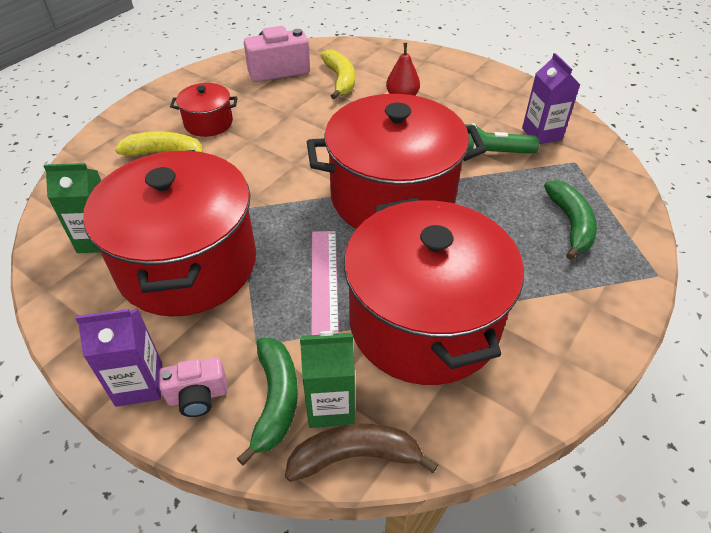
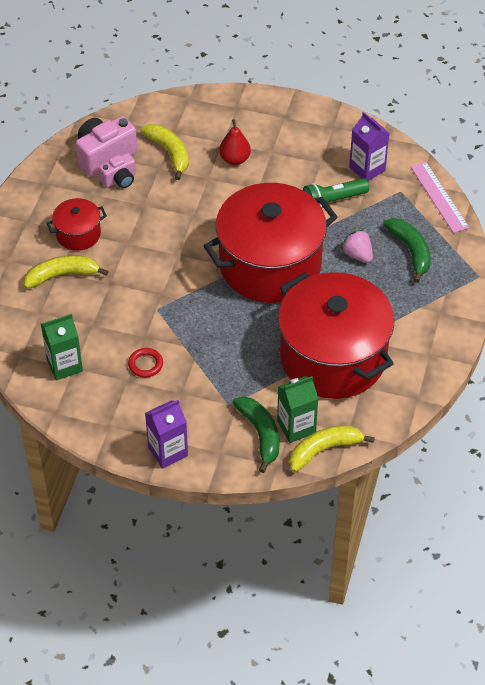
camera: 20 degrees left, 5 degrees up
red pot [83,150,256,317] -> red ring [128,348,163,377]
pink camera [159,357,227,417] -> pink camera moved to [99,153,136,188]
brown banana [285,423,438,482] -> yellow banana [289,425,375,472]
pink ruler [311,231,339,335] -> pink ruler moved to [411,162,469,233]
none -> pink strawberry [341,229,373,263]

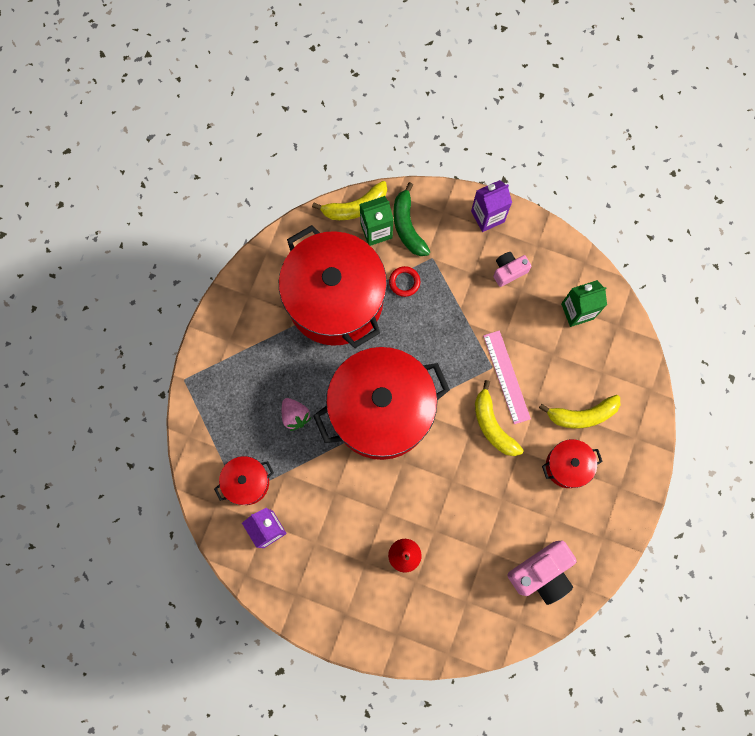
camera: 175 degrees left, 25 degrees up
pink camera [99,153,136,188] -> pink camera moved to [493,252,531,287]
red ring [128,348,163,377] -> red ring moved to [389,266,420,297]
yellow banana [141,124,189,180] -> yellow banana moved to [475,380,524,456]
green flashlight [303,178,369,208] -> none
green banana [383,218,430,283] -> none
pink ruler [411,162,469,233] -> pink ruler moved to [483,330,531,424]
none -> red pot [214,456,274,505]

